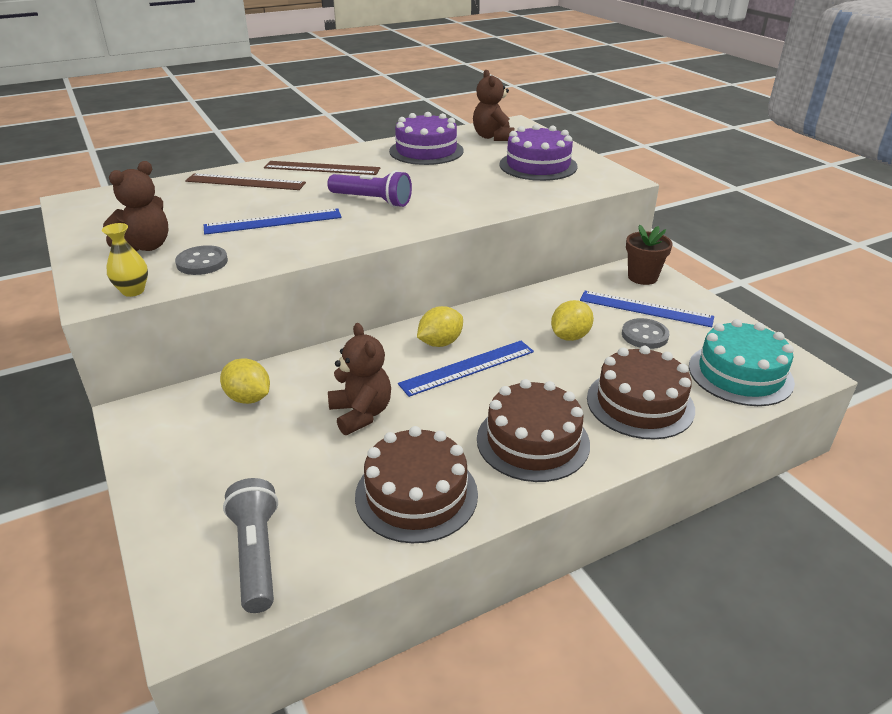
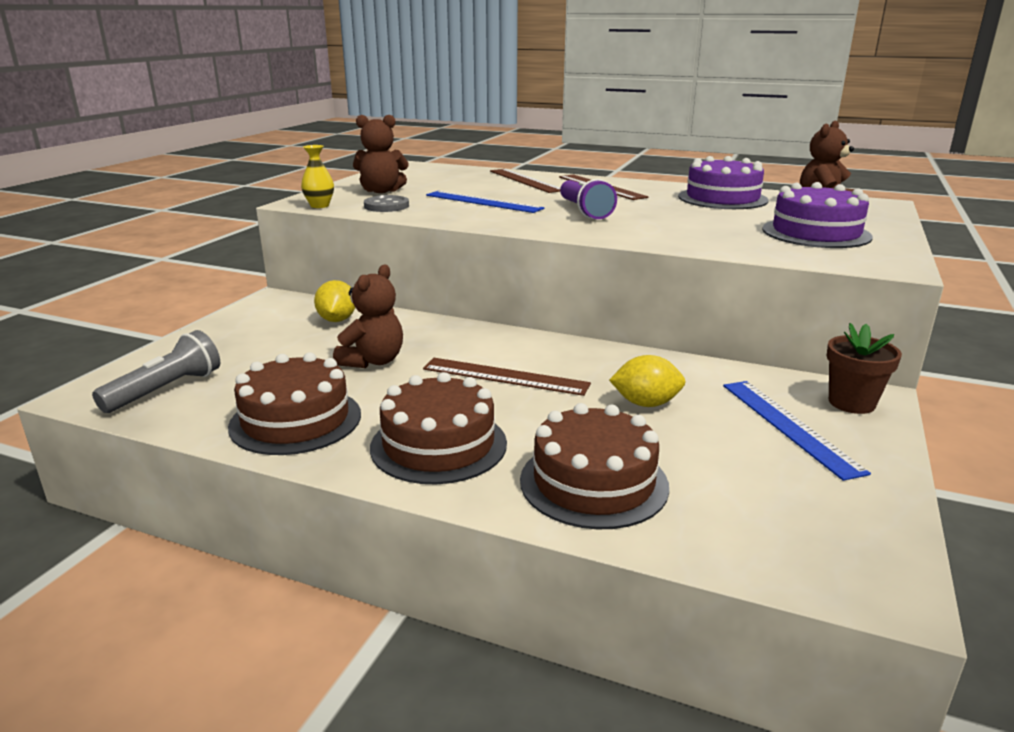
camera: 50 degrees right, 10 degrees down
blue ruler [398,341,534,397] -> brown ruler [423,358,591,396]
yellow lemon [417,306,463,347] -> none
grey button [622,318,669,349] -> none
turquoise cake [689,319,795,406] -> none

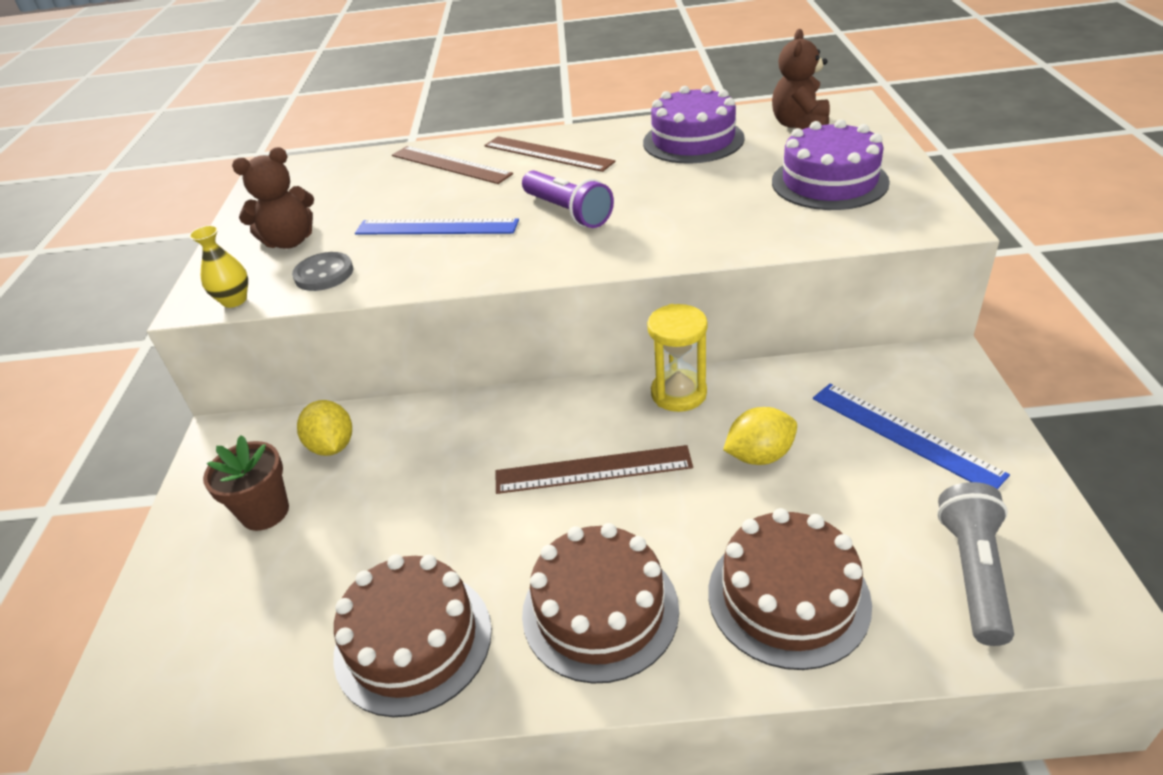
camera: 20 degrees left, 15 degrees up
grey flashlight [92,330,220,413] -> grey flashlight moved to [937,482,1014,646]
brown teddy bear [333,265,403,368] -> none
brown flower pot [827,323,902,414] -> brown flower pot moved to [203,435,289,531]
none -> yellow hourglass [647,304,707,412]

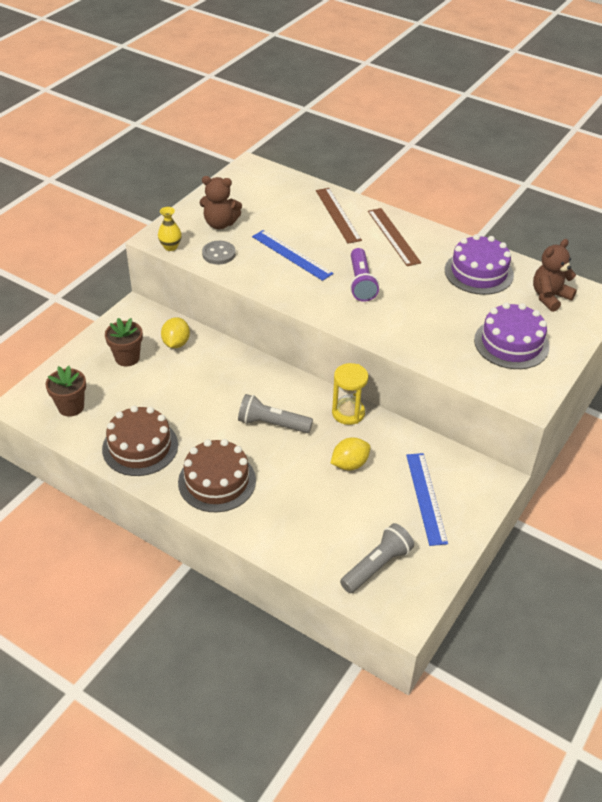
camera: 30 degrees right, 5 degrees up
brown ruler [496,445,693,494] -> grey flashlight [238,394,313,433]
brown cake [708,508,872,670] -> none
yellow lemon [723,407,797,465] -> yellow lemon turned 45 degrees counterclockwise [331,438,370,470]
none -> brown flower pot [45,366,86,417]

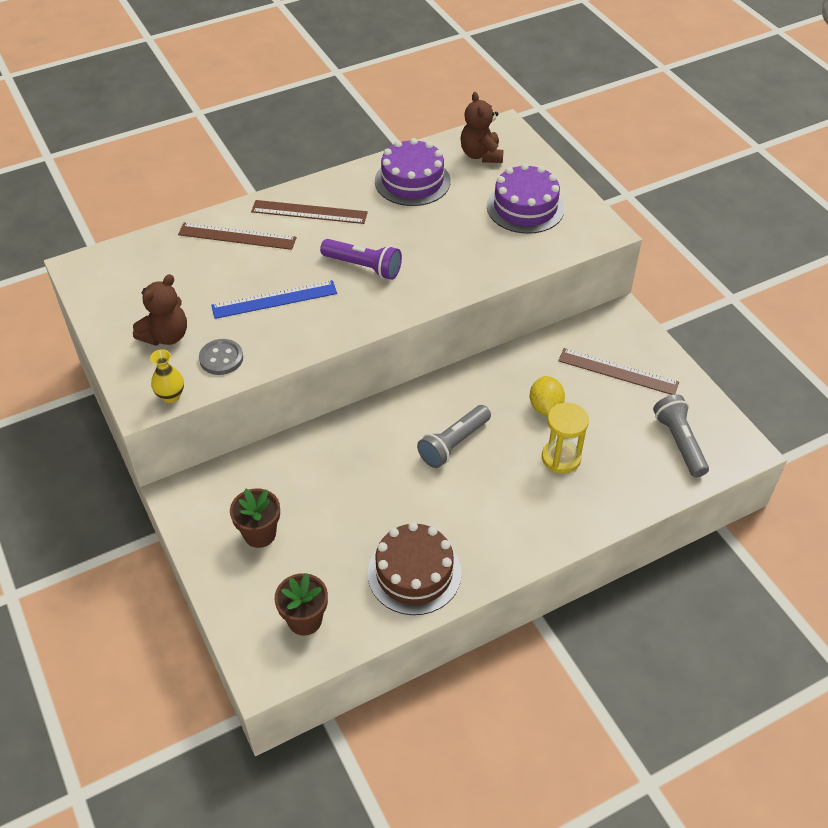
camera: 60 degrees left, 5 degrees up
yellow lemon [161,317,190,348] -> none
brown cake [178,439,256,512] -> none
yellow hourglass [332,363,368,425] -> yellow hourglass moved to [542,403,589,474]
blue ruler [406,453,448,546] -> brown ruler [558,348,679,395]

